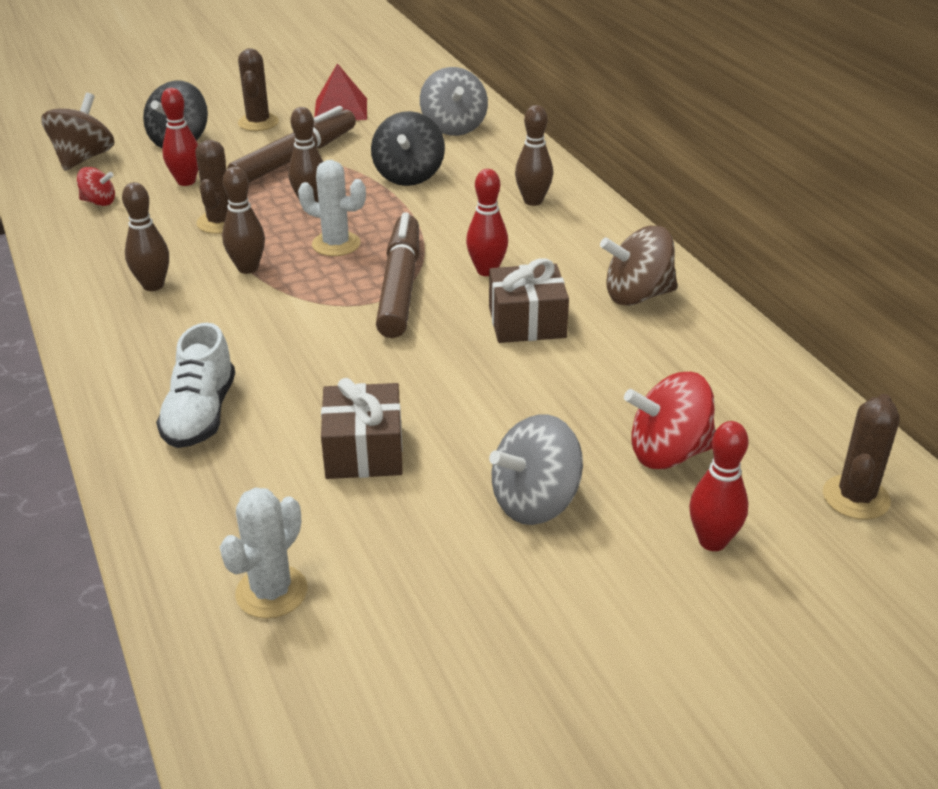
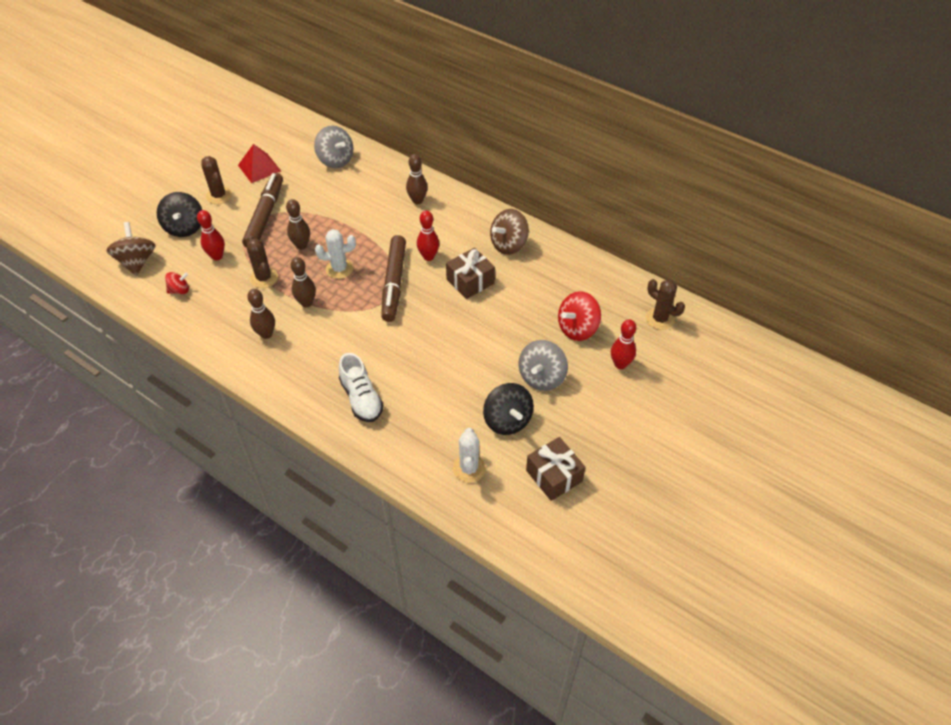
camera: 30 degrees left, 15 degrees up
brown gift [321,378,403,479] -> brown gift moved to [526,437,586,501]
black spinning top [371,111,445,186] -> black spinning top moved to [483,383,534,435]
brown marker [376,212,419,338] -> brown marker turned 150 degrees counterclockwise [381,235,406,322]
brown cactus [823,394,900,520] -> brown cactus turned 45 degrees counterclockwise [646,279,685,330]

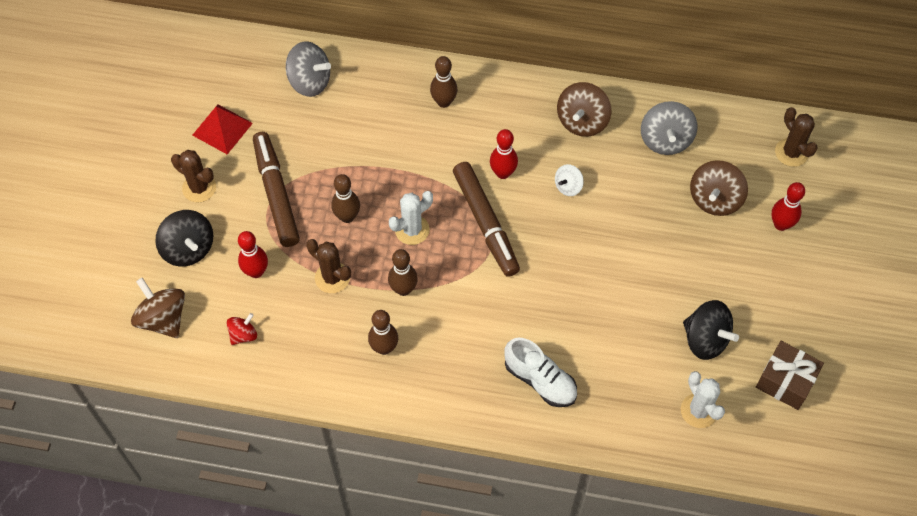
camera: 25 degrees left, 10 degrees up
brown gift [446,248,495,299] -> white spinning top [555,164,584,196]
grey spinning top [519,340,568,391] -> grey spinning top moved to [641,101,697,155]
red spinning top [558,291,601,341] -> brown spinning top [690,160,748,216]
brown cactus [646,279,685,330] -> brown cactus turned 45 degrees clockwise [775,107,818,167]

